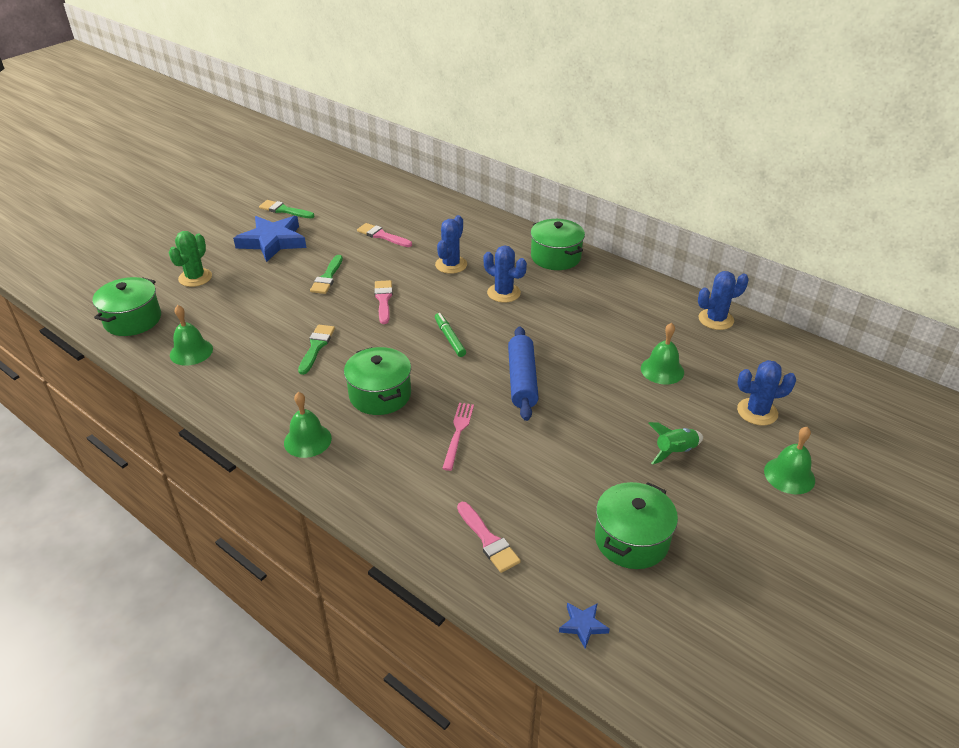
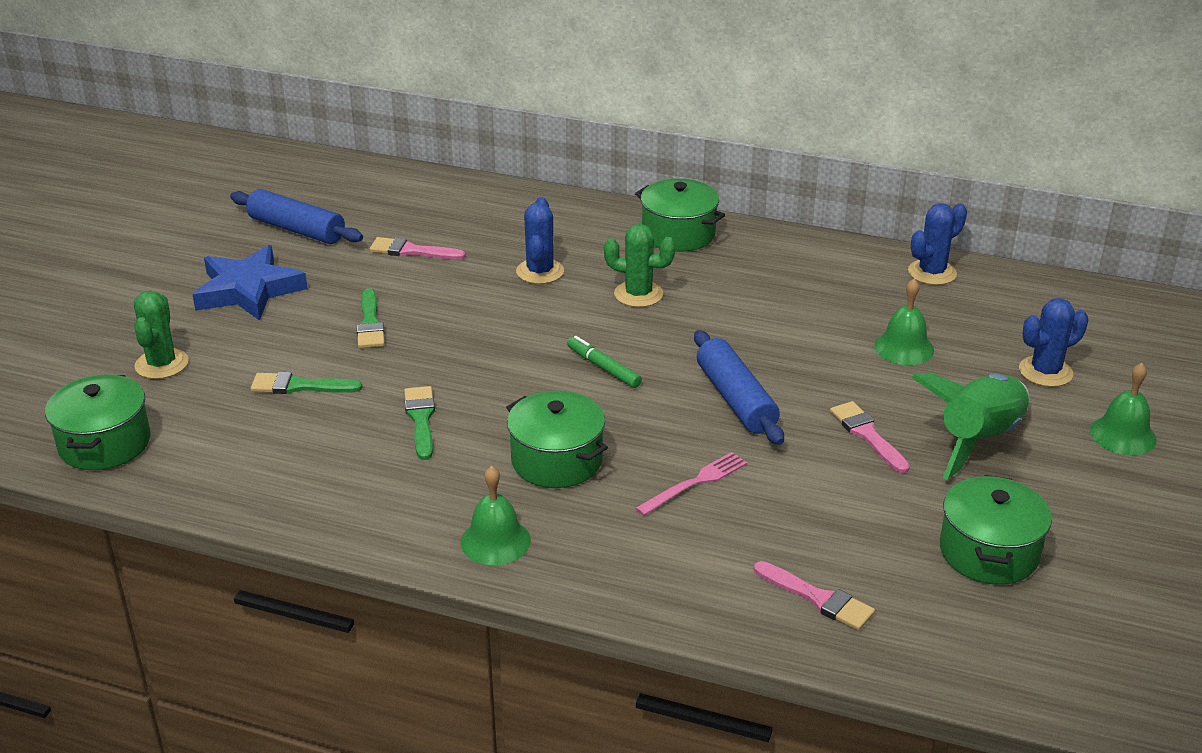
camera: 20 degrees left, 5 degrees down
green bell [170,305,213,366] -> none
green brush [259,200,315,218] -> green brush moved to [250,372,362,394]
pink brush [374,280,393,324] -> pink brush moved to [830,401,910,473]
pink fork [442,403,474,471] -> pink fork turned 60 degrees clockwise [635,452,747,516]
blue cactus [484,245,527,303] -> green cactus [604,224,676,307]
blue star [559,603,610,649] -> none
green rocket [648,422,703,465] -> green rocket [911,372,1029,480], size x1.90
none -> blue rolling pin [230,189,363,244]

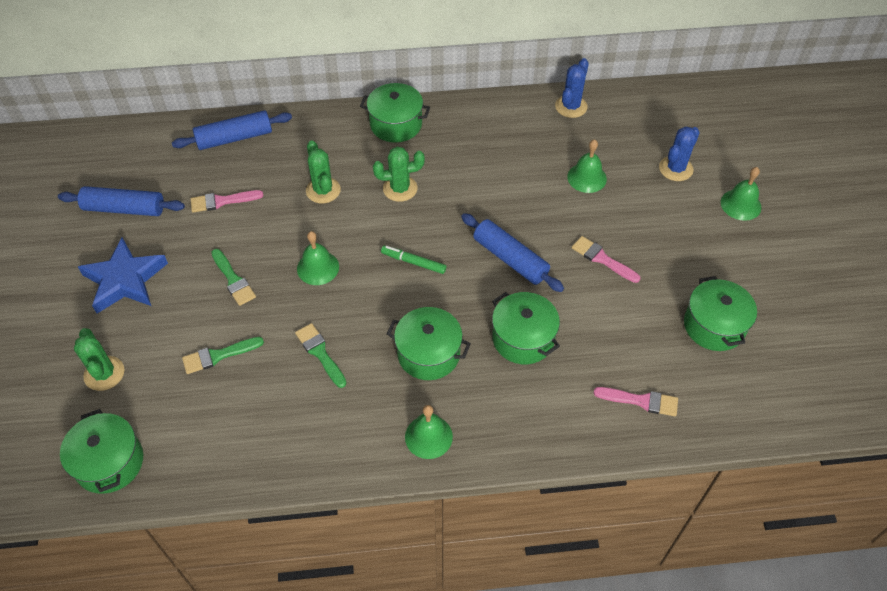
camera: 25 degrees left, 20 degrees up
blue cactus [516,197,564,284] -> green cactus [306,140,341,203]
pink fork [635,452,747,516] -> green pot [492,292,560,364]
green rocket [911,372,1029,480] -> none
none -> blue rolling pin [172,110,292,150]
none -> green bell [297,231,339,285]

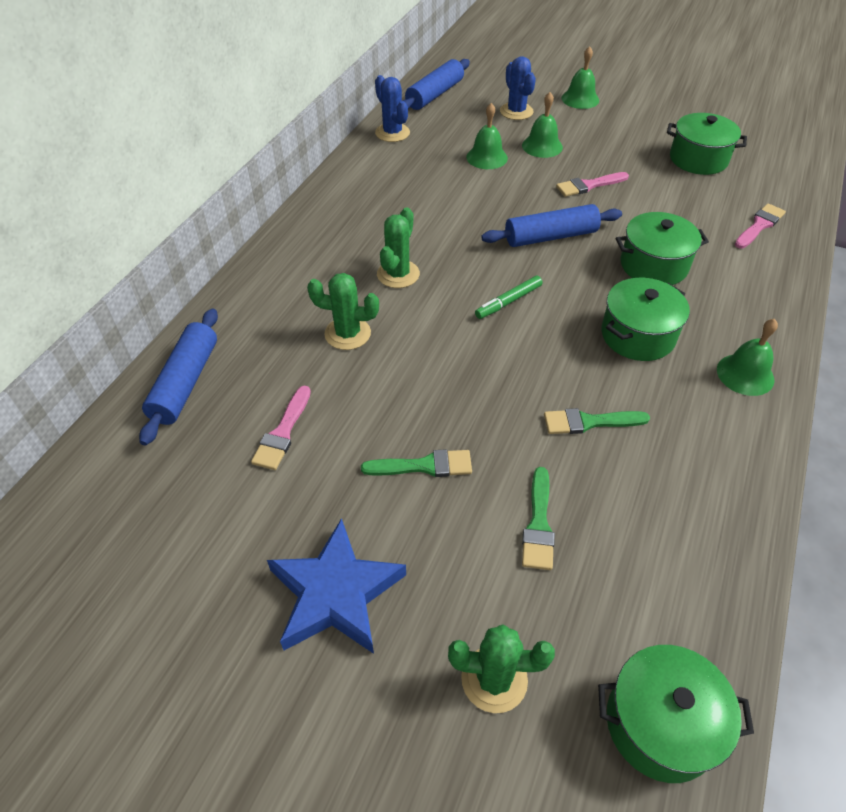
camera: 60 degrees left, 5 degrees down
blue rolling pin [58,186,185,216] -> blue rolling pin moved to [402,59,470,110]
green bell [297,231,339,285] -> green bell moved to [522,92,563,158]
green pot [360,83,430,143] -> none

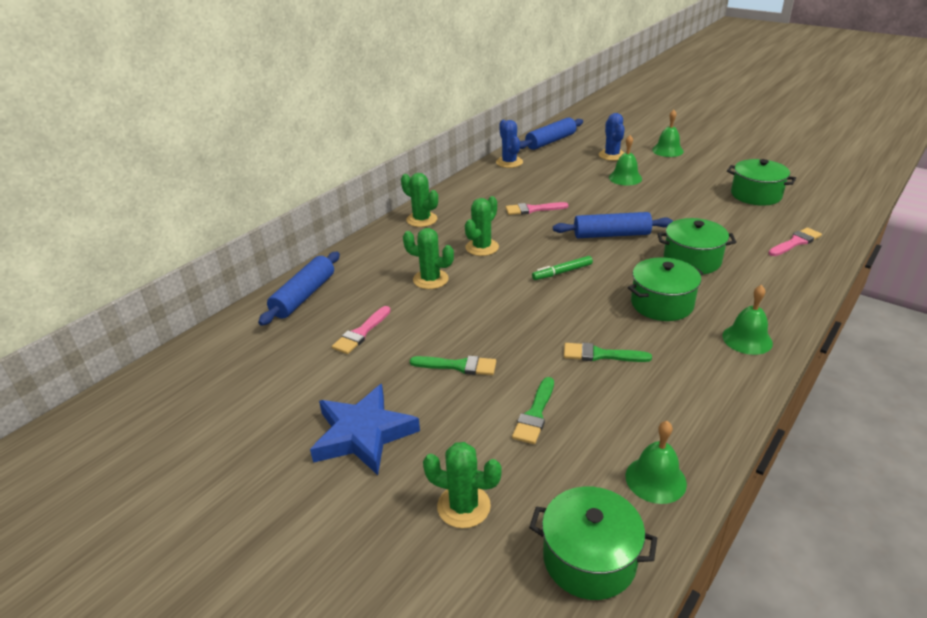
camera: 15 degrees right, 15 degrees down
green bell [466,103,508,169] -> green bell moved to [626,421,687,504]
pink brush [556,172,629,197] -> pink brush moved to [506,202,569,215]
none -> green cactus [401,173,438,227]

